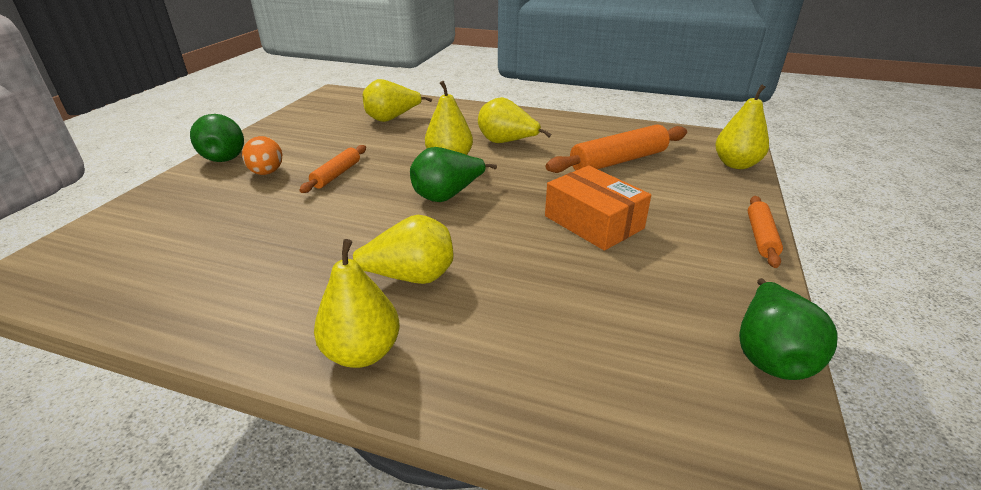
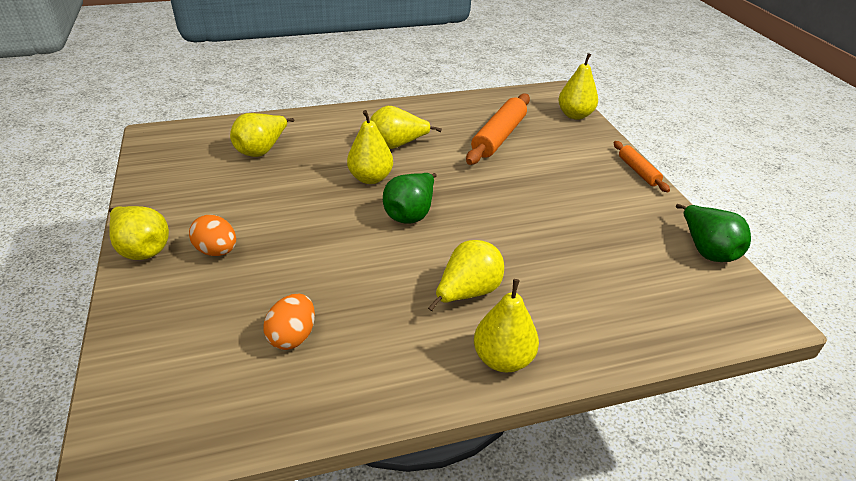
camera: 35 degrees left, 5 degrees up
green pear [190,114,244,162] -> yellow pear [109,206,169,260]
orange rolling pin [299,145,366,193] -> none
orange box [545,166,651,251] -> none
none -> orange egg [263,294,315,350]

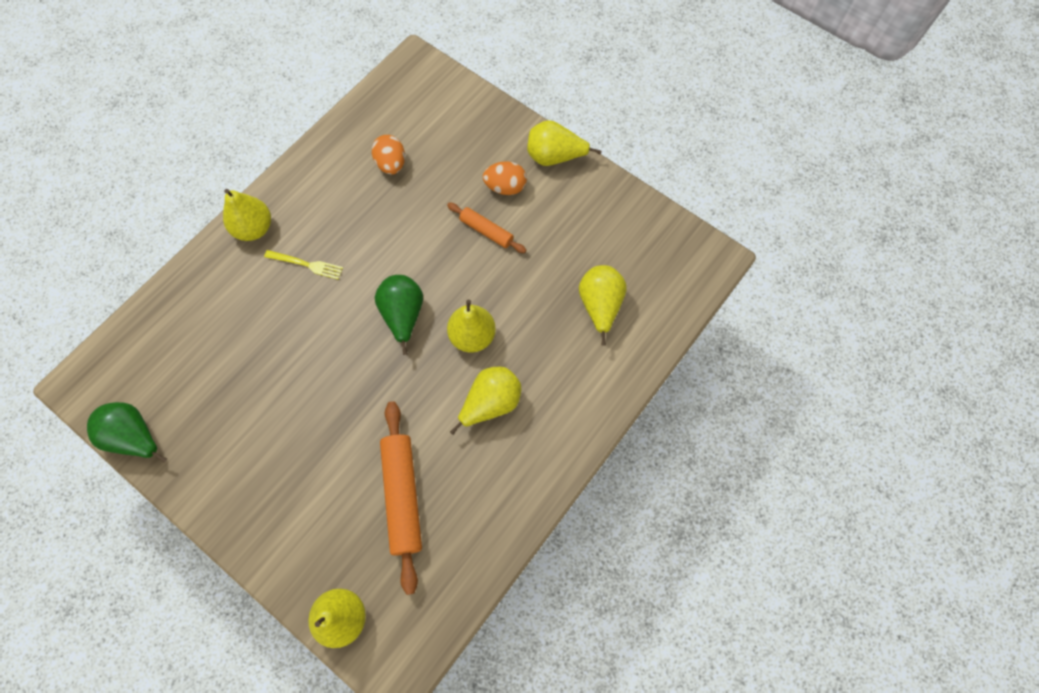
camera: 145 degrees right, 30 degrees up
yellow pear [428,240,504,311] -> yellow fork [264,250,343,280]
orange rolling pin [614,141,670,192] -> orange rolling pin moved to [447,203,526,253]

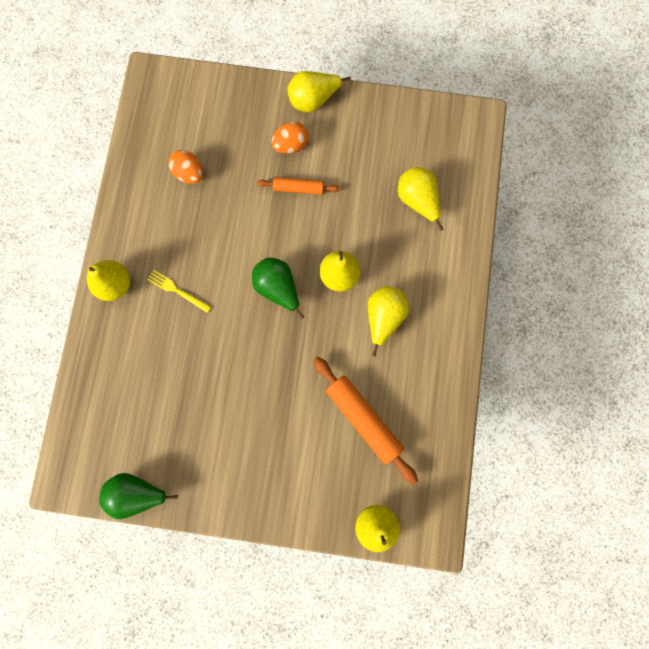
camera: 30 degrees left, 10 degrees up
yellow fork [264,250,343,280] -> yellow fork turned 135 degrees counterclockwise [147,270,211,313]

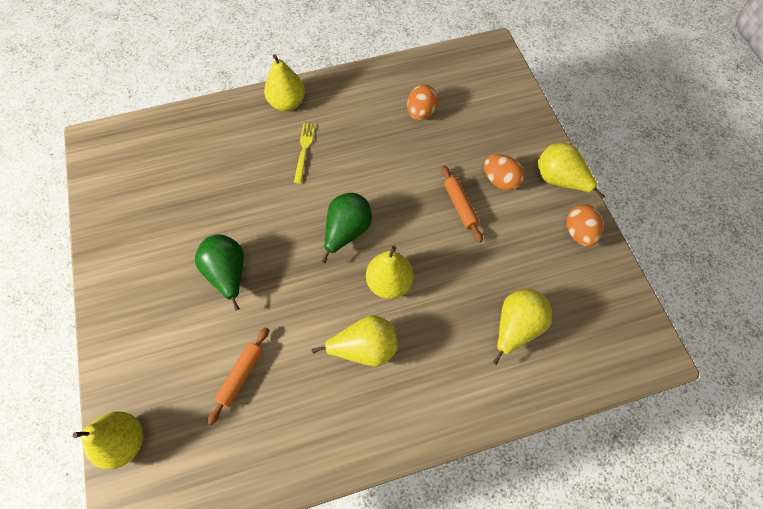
camera: 65 degrees right, 15 degrees down
green pear [99,473,178,519] -> green pear moved to [195,234,244,311]
orange rolling pin [313,357,418,484] -> orange rolling pin [207,327,269,425], size x0.57
none -> orange egg [566,204,603,246]

